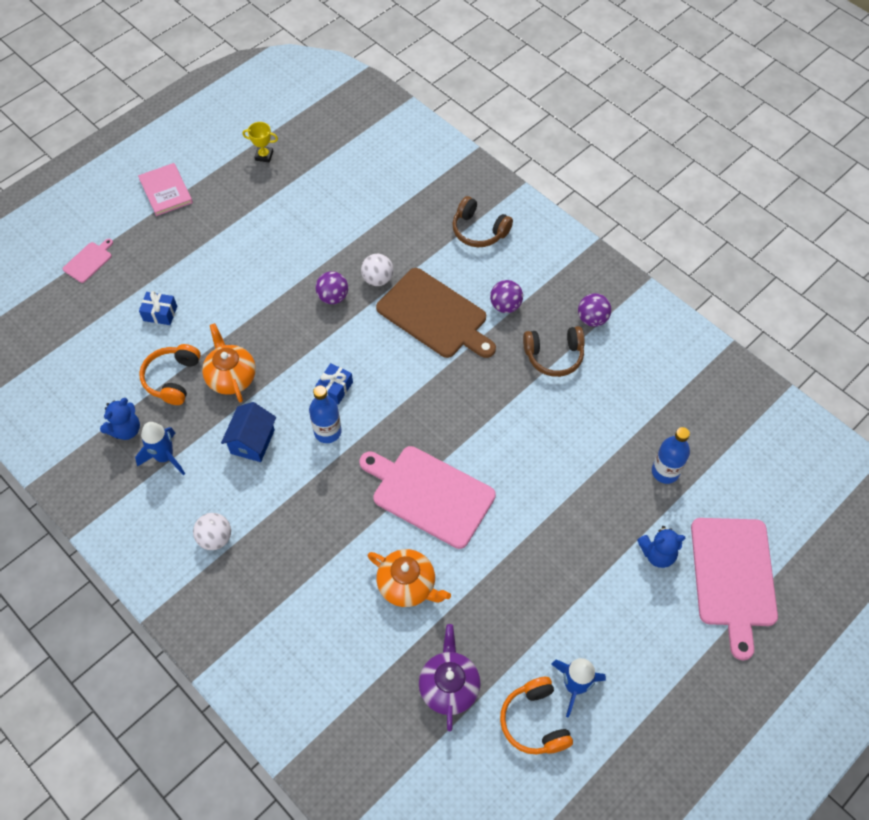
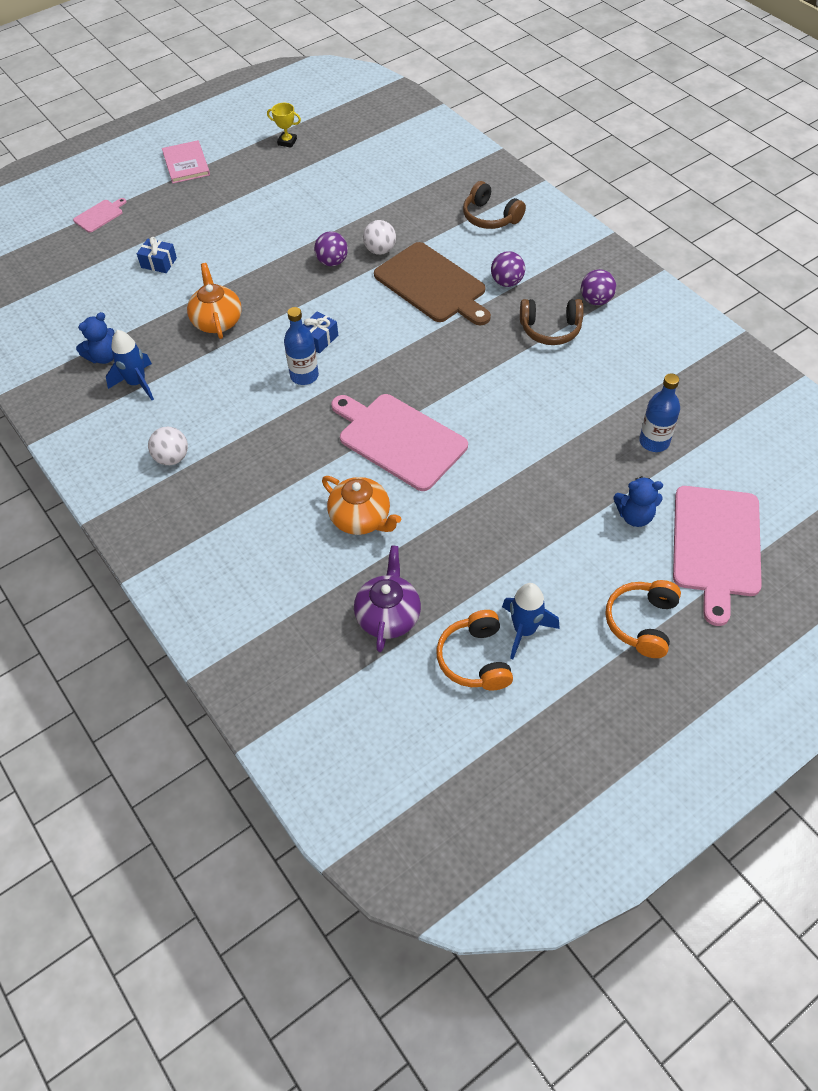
camera: 10 degrees right, 5 degrees down
orange headphones [139,344,201,405] -> orange headphones moved to [605,580,681,658]
blue house [221,402,276,462] -> none

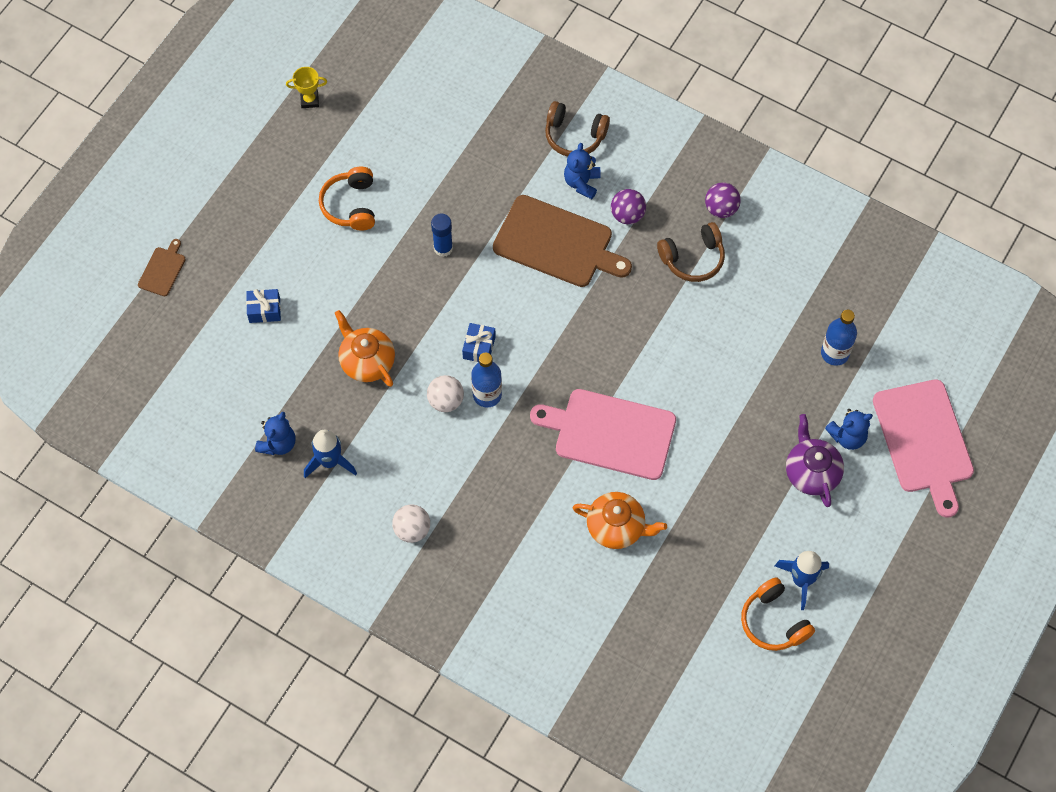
camera: 25 degrees left, 10 degrees up
pink cutting board [73,198,127,233] -> brown cutting board [138,239,186,296]
pink book [162,140,210,183] -> none
purple ball [314,231,348,266] -> blue glue stick [431,213,453,257]
purple teapot [354,545,421,652] -> purple teapot moved to [786,414,844,507]
white ball [363,220,396,255] -> white ball moved to [427,375,464,412]
orange headphones [605,580,681,658] -> orange headphones moved to [319,167,375,230]
none -> blue teddy bear [564,143,601,199]

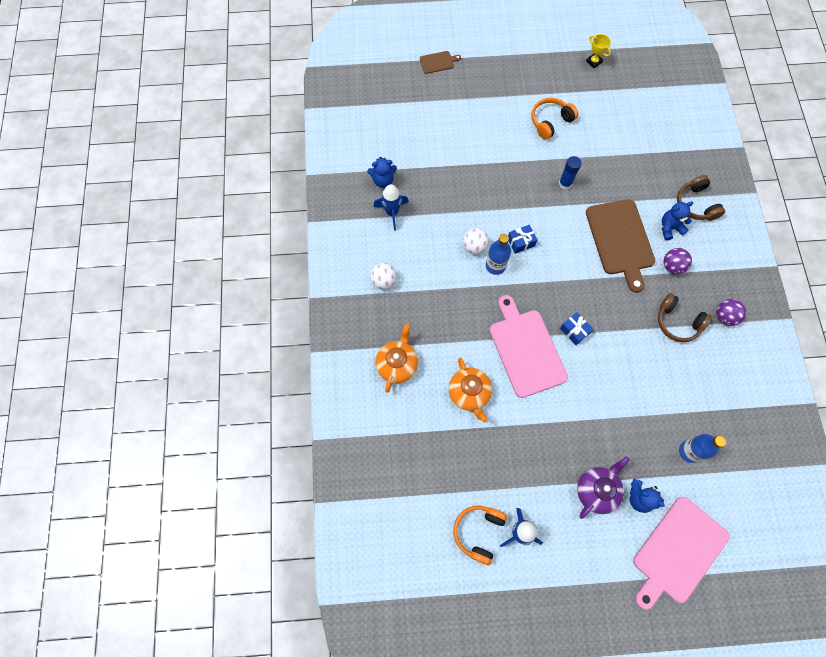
camera: 55 degrees right, 5 degrees up
blue gift [246,289,281,323] -> blue gift moved to [560,312,593,345]
orange teapot [335,310,395,387] -> orange teapot moved to [375,323,418,393]

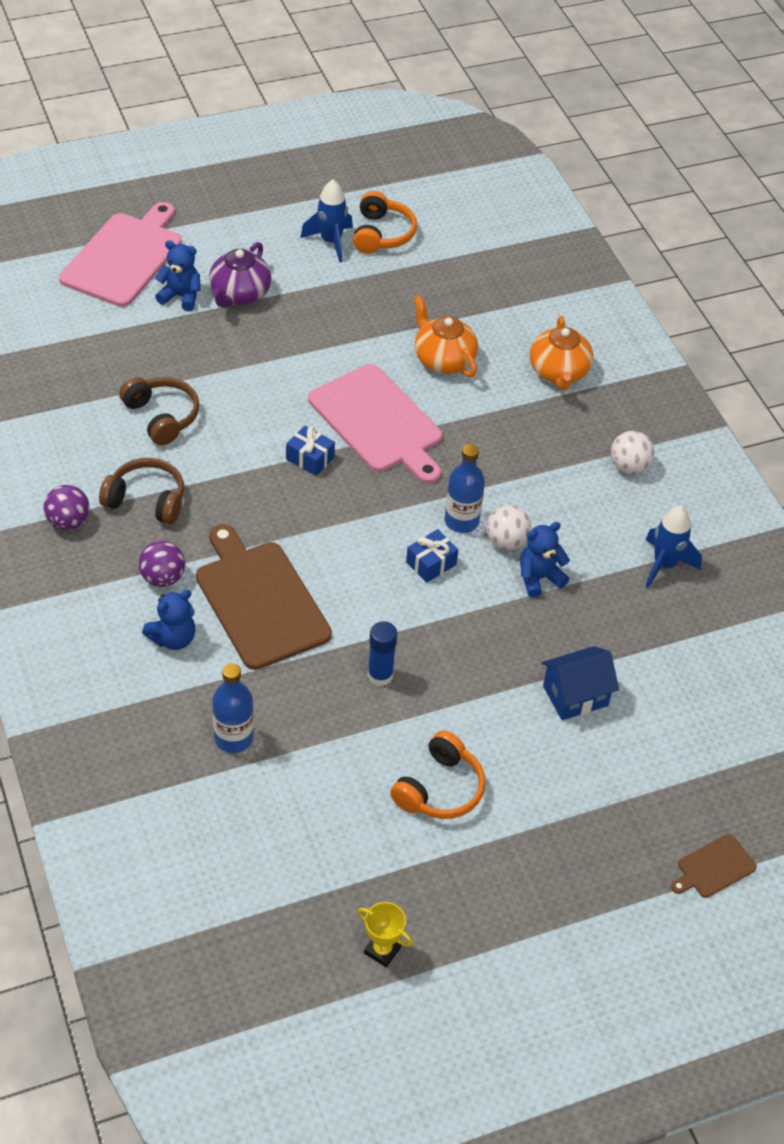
camera: 160 degrees right, 20 degrees down
blue teddy bear [367,157,397,188] -> blue teddy bear moved to [520,522,570,598]
brown headphones [677,175,725,221] -> brown headphones moved to [119,377,199,445]
blue bottle [679,434,726,463] -> blue bottle moved to [212,663,254,753]
none -> blue house [542,646,619,720]

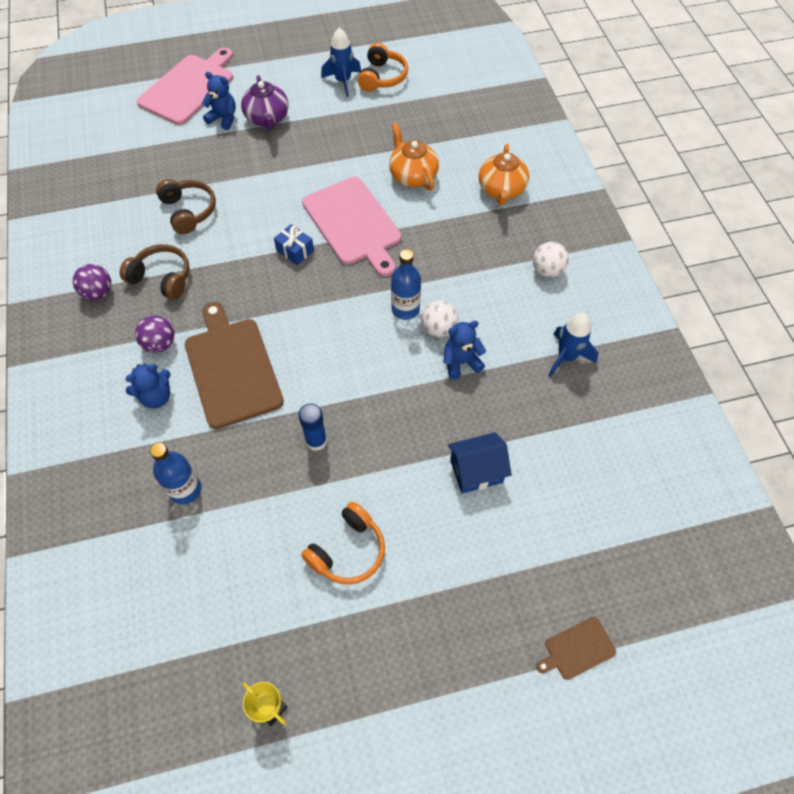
camera: 10 degrees right, 10 degrees up
purple teapot [209,242,271,308] -> purple teapot turned 45 degrees counterclockwise [241,75,289,130]
blue gift [406,529,458,583] -> none

